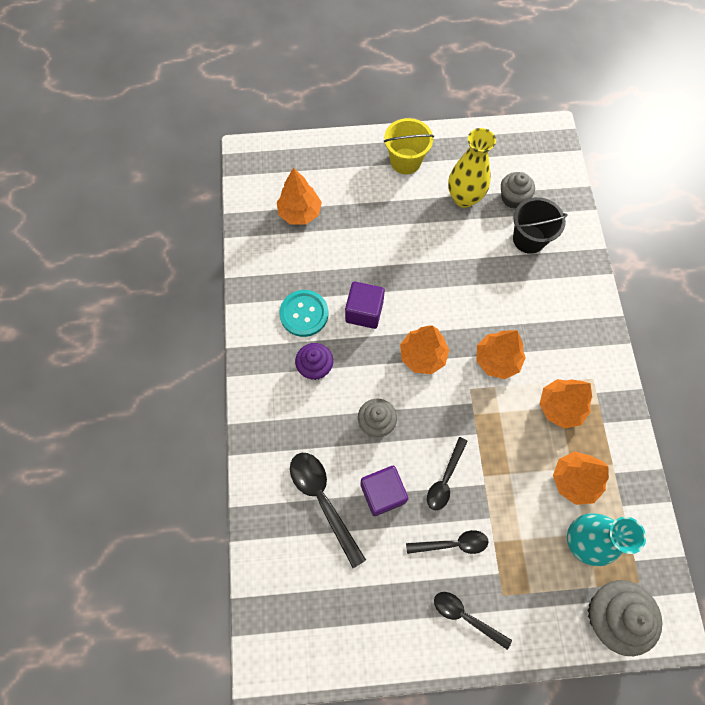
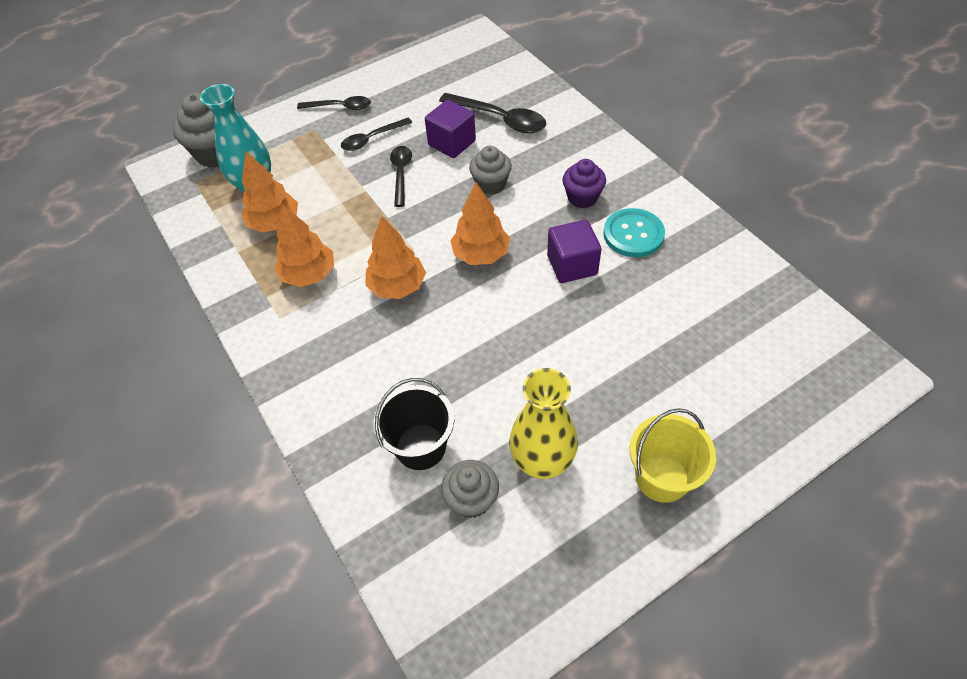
camera: 155 degrees right, 15 degrees down
orange tree [277,167,322,225] -> none

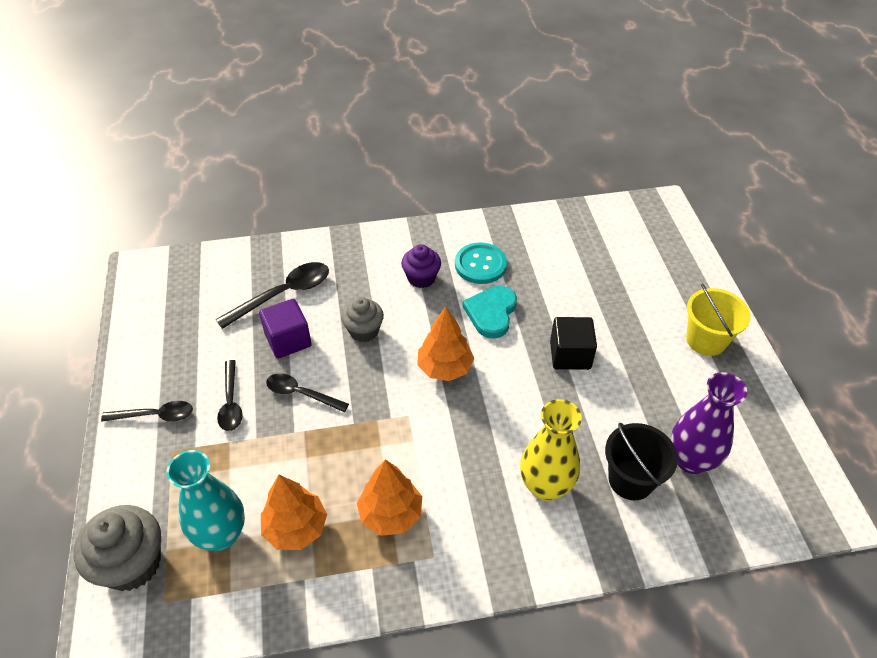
camera: 70 degrees left, 5 degrees down
black spoon [297,96,371,110] -> black spoon turned 60 degrees clockwise [101,401,193,422]
orange tree [365,216,426,299] -> none
grey cupcake [441,460,499,518] -> purple vase [671,372,747,474]
yellow vase [509,368,578,479] -> yellow vase moved to [520,399,582,501]
purple cube [547,220,601,283] -> turquoise heart [462,286,517,339]
none -> black cube [550,317,597,370]

